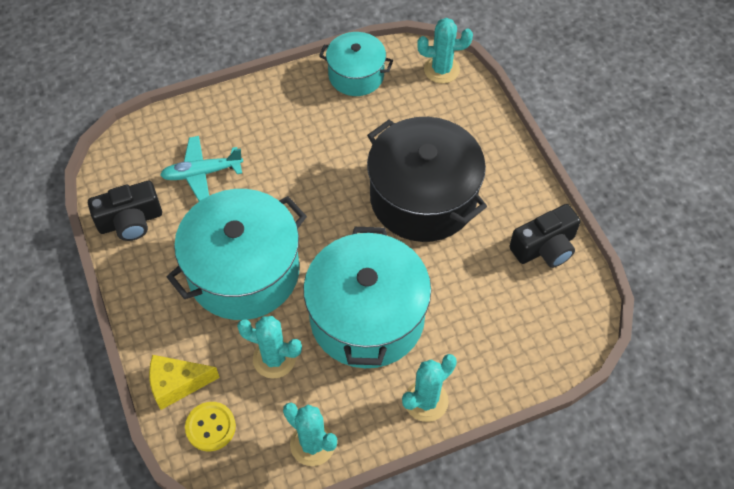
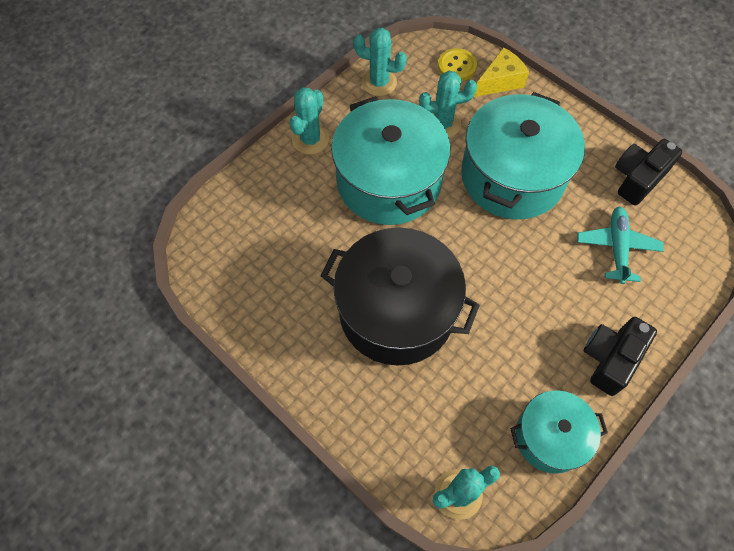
camera: 155 degrees right, 5 degrees up
turquoise plane [160,136,243,201] -> turquoise plane turned 45 degrees counterclockwise [577,206,664,284]
black camera [509,204,581,268] -> black camera moved to [584,317,657,396]

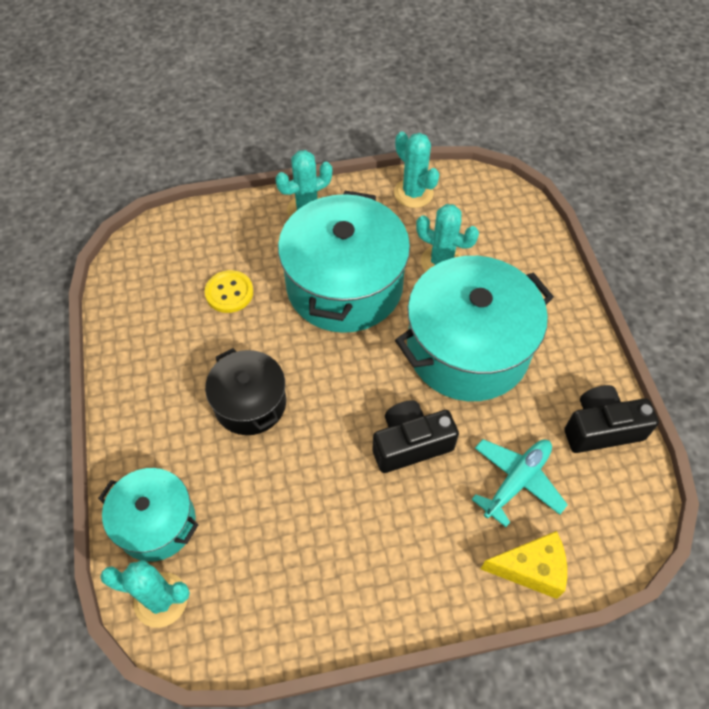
camera: 35 degrees right, 5 degrees down
black pot [321,228,480,366] -> black pot [205,348,286,435], size x0.57
yellow button [438,48,477,81] -> yellow button moved to [205,270,253,313]
yellow cheese [474,47,529,97] -> yellow cheese moved to [481,531,567,599]
turquoise pot [510,390,608,474] -> turquoise pot moved to [98,468,199,562]
black camera [584,317,657,396] -> black camera moved to [373,400,459,473]

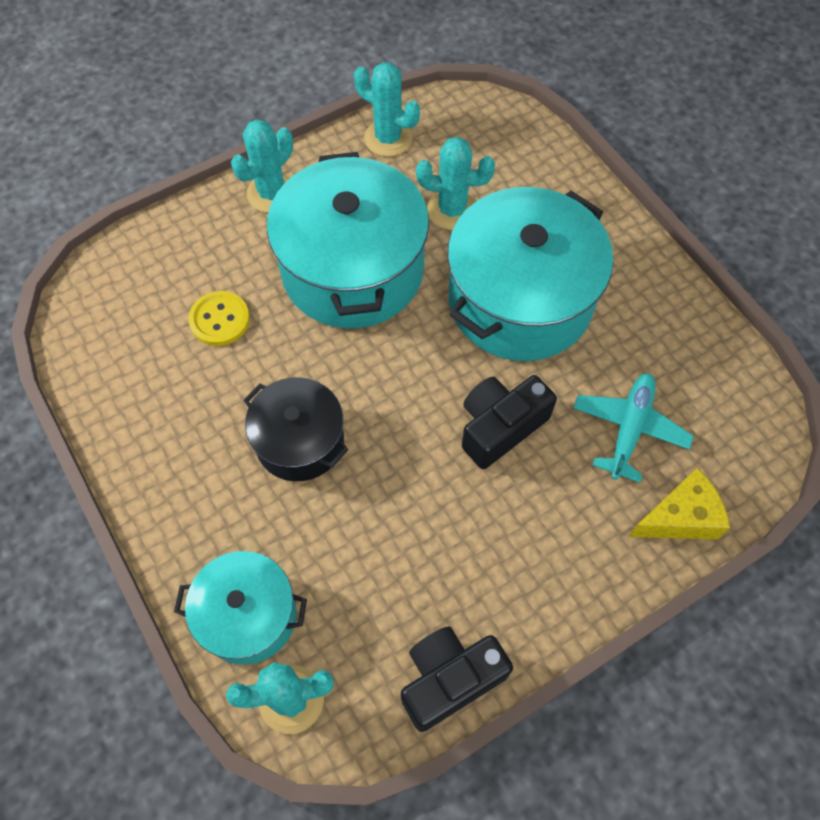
camera: 20 degrees left, 5 degrees up
black camera [564,385,659,453] -> black camera moved to [401,626,513,732]

